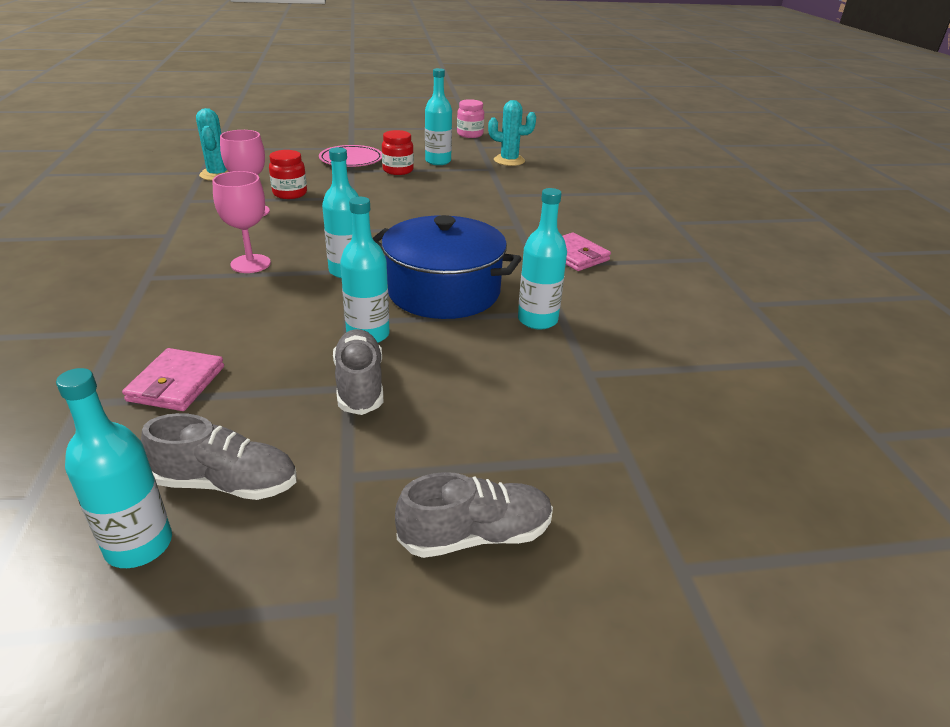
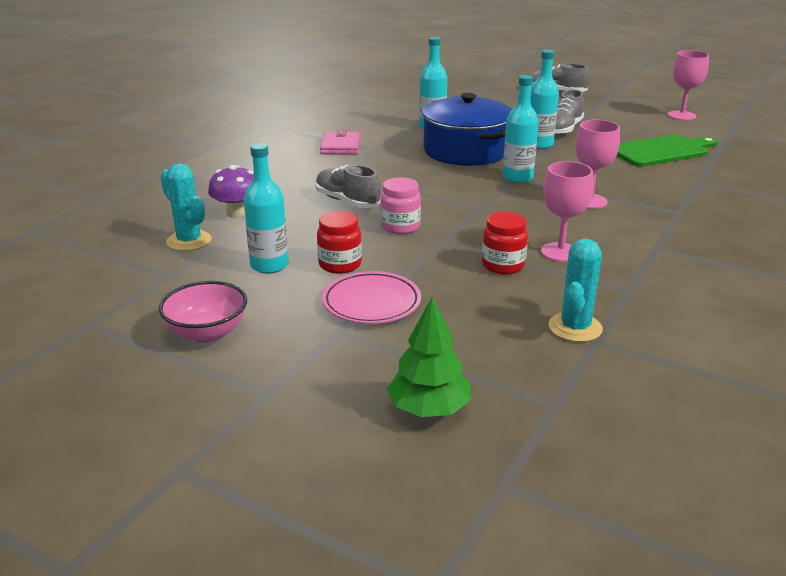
camera: 140 degrees left, 5 degrees down
turquoise bottle [56,368,172,568] -> pink goblet [668,50,709,120]
pink wallet [122,348,224,411] -> green cutting board [617,135,718,167]
grey shoe [141,413,296,500] -> grey shoe moved to [315,165,381,208]
pink jar [457,99,484,138] -> pink jar moved to [380,177,421,234]
none -> pink bowl [159,281,247,343]
none -> purple mushroom [208,165,254,218]
none -> green tree [387,297,471,417]

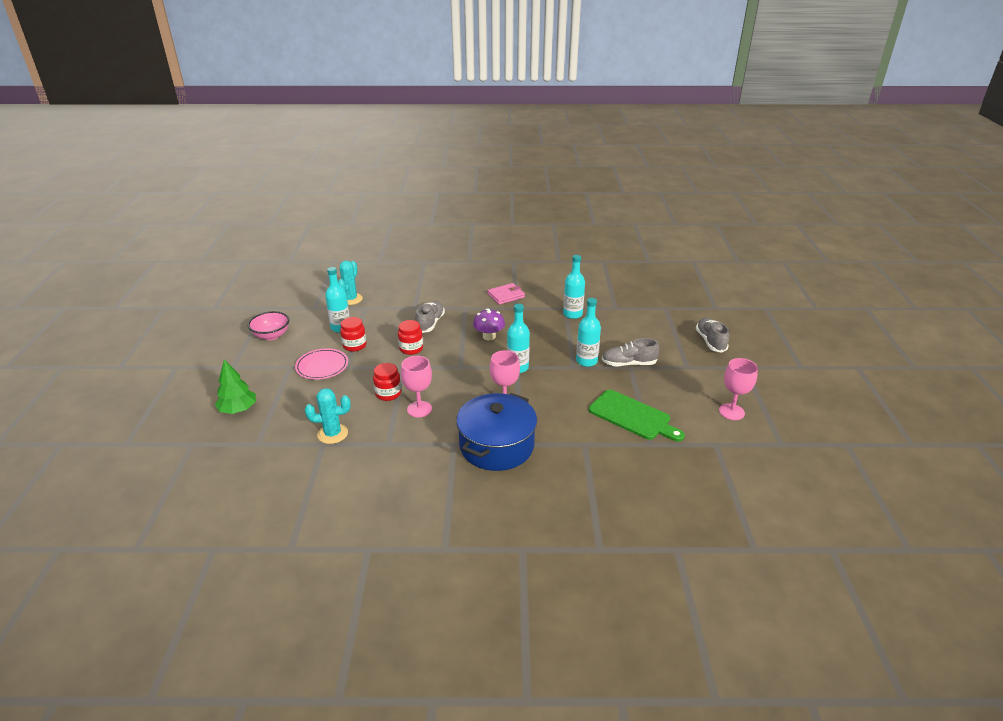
camera: 60 degrees right, 5 degrees up
purple mushroom [208,165,254,218] -> purple mushroom moved to [473,308,505,340]
pink jar [380,177,421,234] -> red jar [398,320,423,355]
blue pot [422,93,512,166] -> blue pot moved to [456,393,537,471]

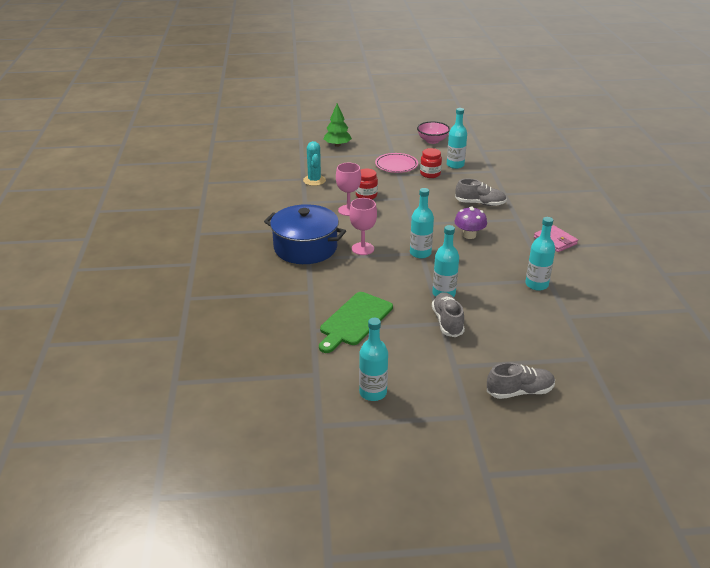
camera: 85 degrees right, 0 degrees up
turquoise cactus [338,261,363,305] -> none
red jar [398,320,423,355] -> none
pink goblet [719,358,758,420] -> turquoise bottle [359,318,388,401]

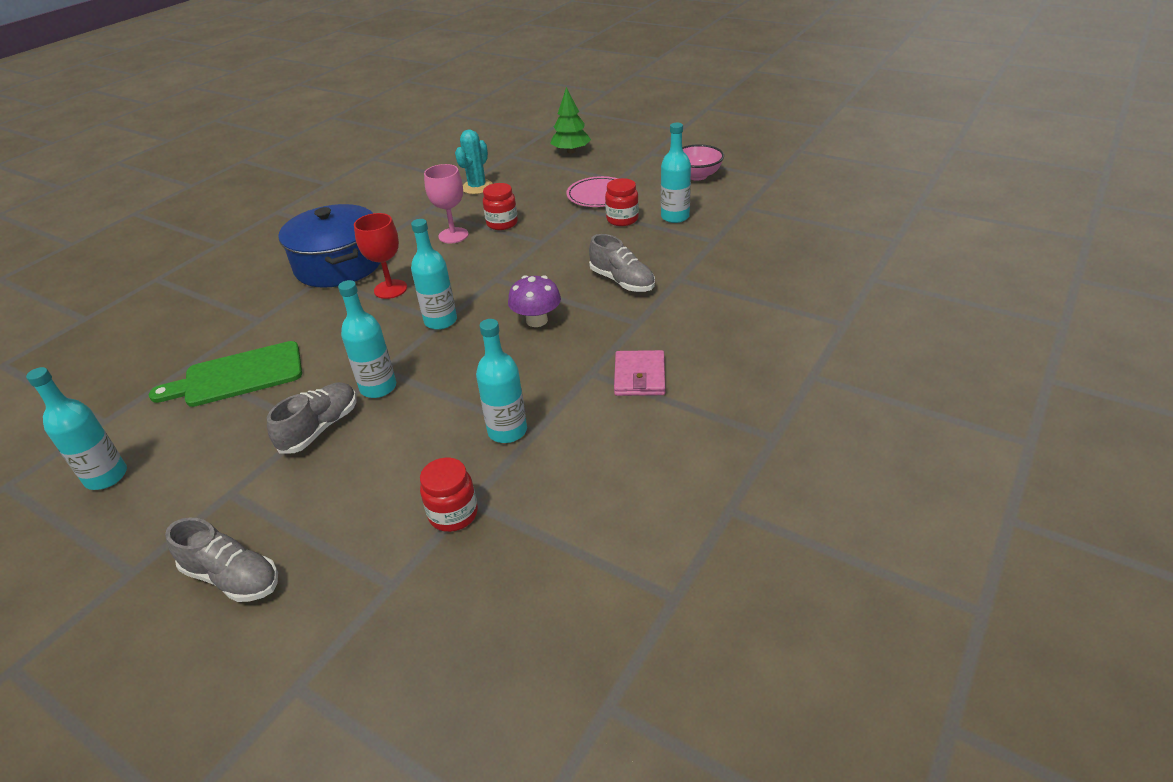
camera: 40 degrees right, 5 degrees up
pink goblet [349,198,377,255] -> red goblet [354,213,407,299]
none -> red jar [420,458,478,532]

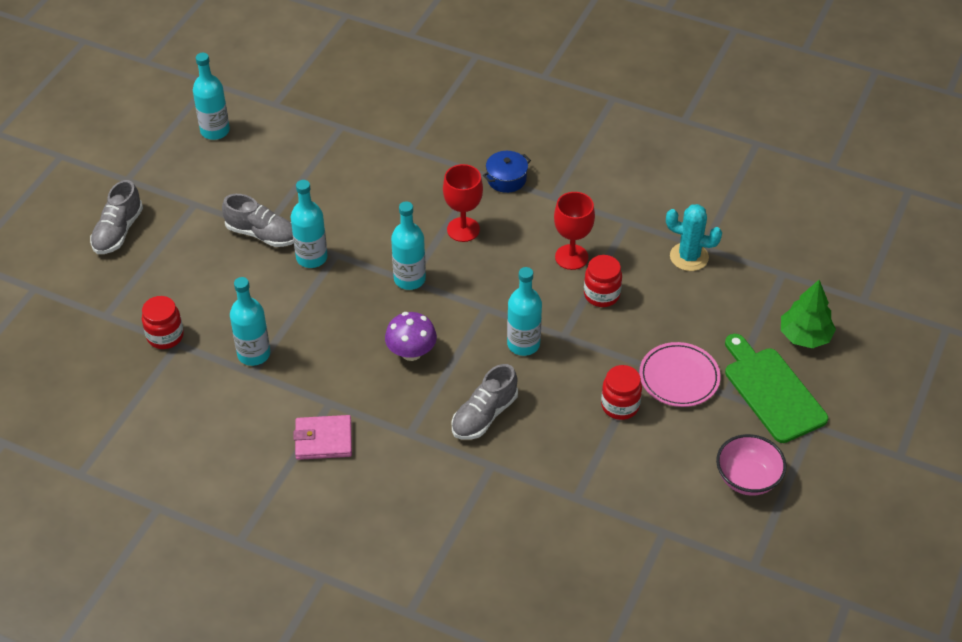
camera: 80 degrees right, 10 degrees up
green cutting board [149,341,302,407] -> green cutting board moved to [725,334,828,443]
blue pot [278,204,381,288] -> blue pot [483,151,531,193], size x0.44
pink goblet [424,164,469,243] -> red goblet [554,192,595,270]
turquoise bottle [661,123,691,223] -> turquoise bottle moved to [507,267,542,356]

